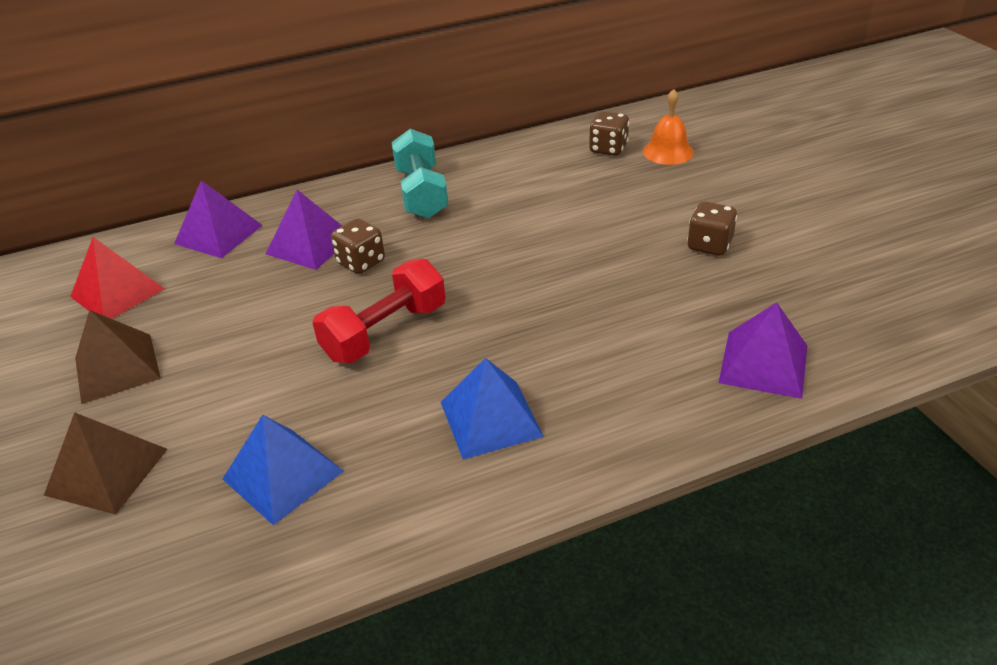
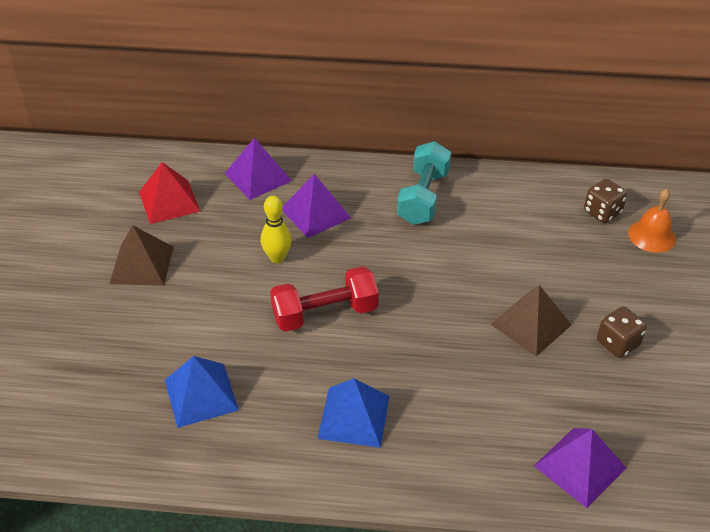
camera: 25 degrees right, 5 degrees up
brown pyramid [44,412,168,515] -> brown pyramid moved to [490,285,572,357]
brown dice [331,219,385,274] -> none
none -> yellow bowling pin [261,196,292,263]

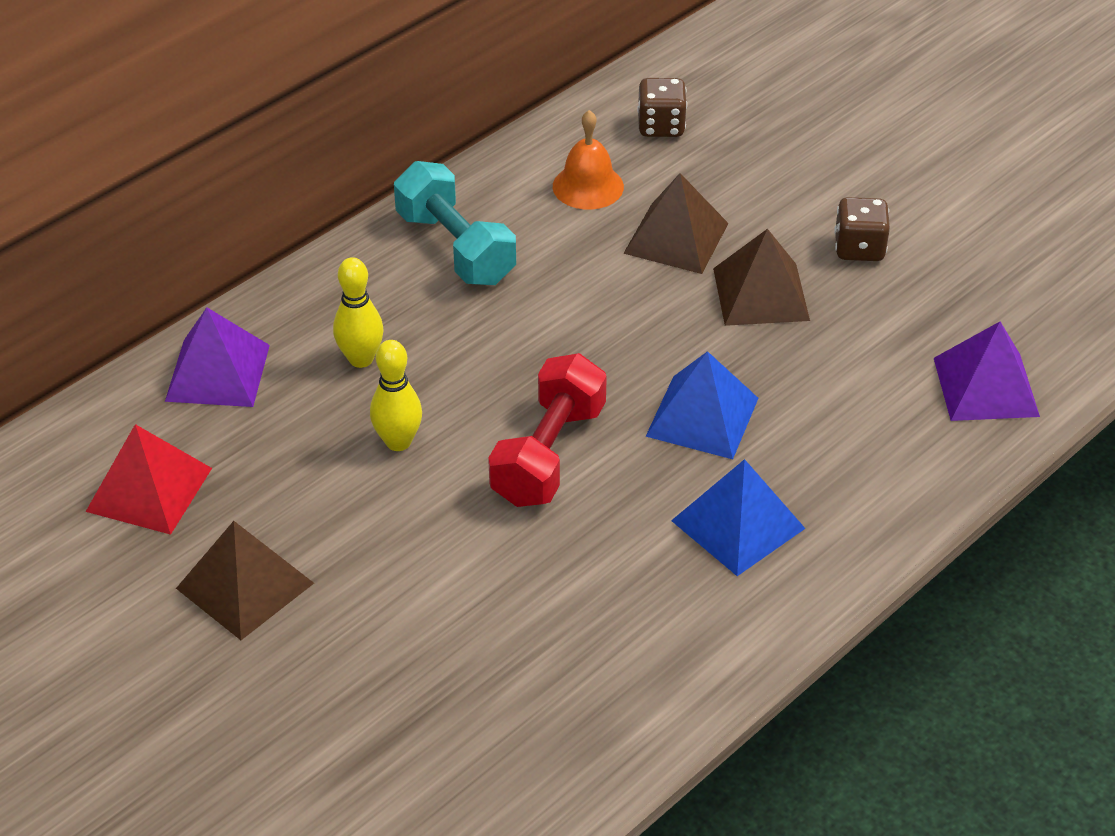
camera: 50 degrees left, 0 degrees up
blue pyramid [165,356,239,428] -> blue pyramid moved to [645,351,758,459]
purple pyramid [282,174,351,238] -> yellow bowling pin [333,257,384,368]
orange bell [628,189,676,253] -> orange bell moved to [553,110,624,210]
none -> brown pyramid [623,173,729,274]

